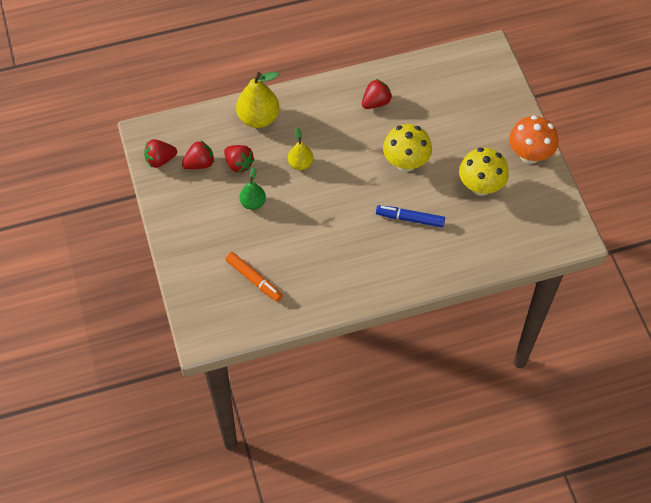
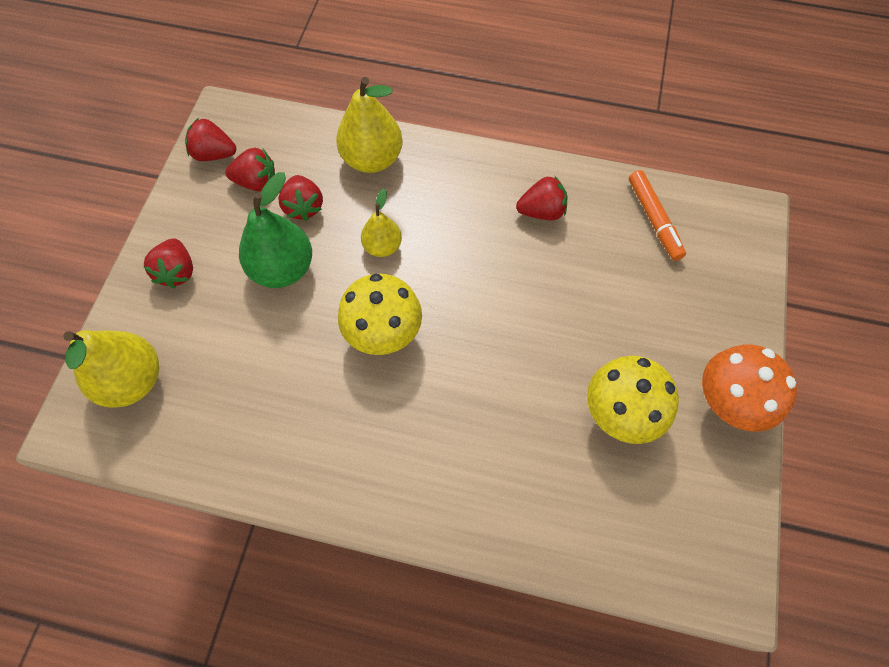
camera: 30 degrees right, 5 degrees up
orange marker [225,252,283,302] -> orange marker moved to [629,170,686,261]
green pear [239,167,266,210] -> green pear [239,172,312,288], size x1.70
blue marker [376,205,445,227] -> none
yellow mushroom [383,124,432,172] -> yellow mushroom moved to [338,274,422,355]
none -> yellow pear [63,330,159,408]
none -> red strawberry [144,238,193,288]

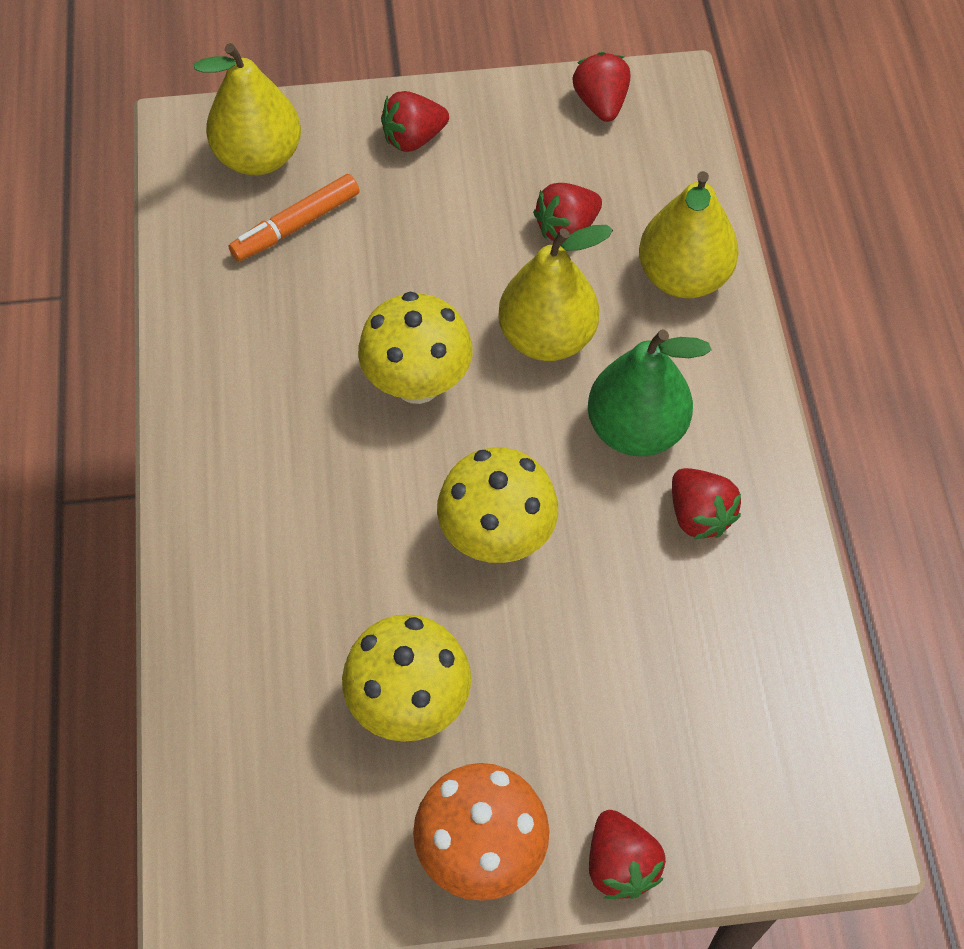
camera: 70 degrees right, 5 degrees down
red strawberry [225,148,275,192] -> red strawberry moved to [589,810,666,899]
green pear [239,172,312,288] -> green pear moved to [588,330,712,456]
yellow pear [361,189,402,257] -> yellow pear [498,225,613,361], size x1.70
orange marker [629,170,686,261] -> orange marker moved to [228,174,359,262]
none -> yellow mushroom [437,447,558,563]

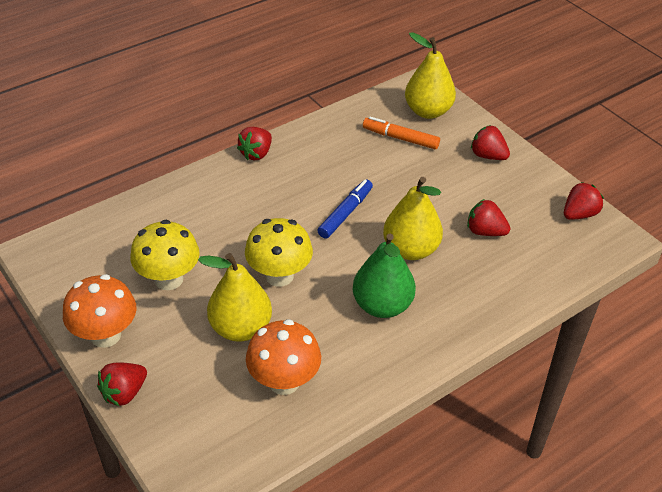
camera: 60 degrees right, 15 degrees down
yellow mushroom [358,292,473,404] -> blue marker [317,179,373,239]
yellow pear [639,171,739,299] -> yellow pear moved to [198,253,272,342]
red strawberry [672,468,741,540] -> red strawberry moved to [237,127,272,160]
none -> orange mushroom [246,319,321,395]

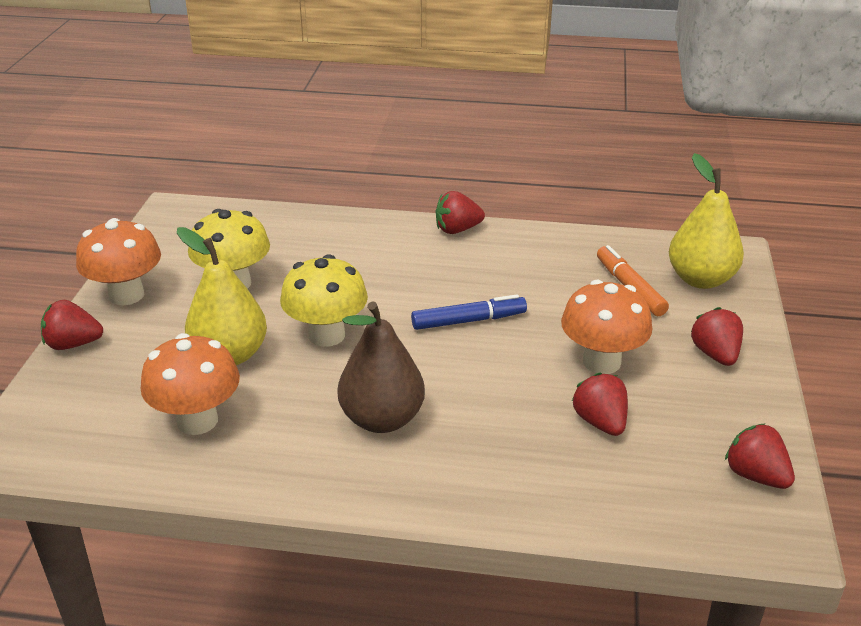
camera: 45 degrees right, 10 degrees down
green pear [353,234,416,318] -> brown pear [338,301,425,433]
yellow pear [383,177,443,260] -> none
red strawberry [564,182,604,220] -> red strawberry turned 135 degrees counterclockwise [725,423,795,489]
none -> orange mushroom [561,280,653,374]

